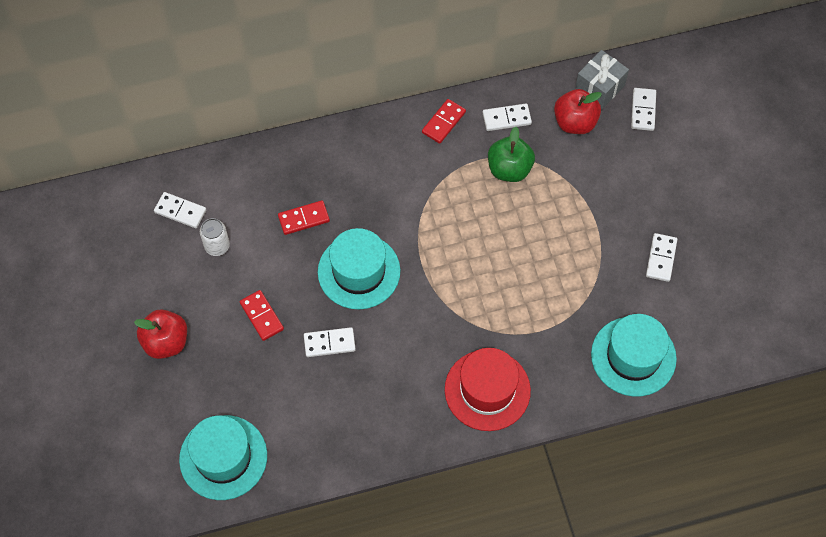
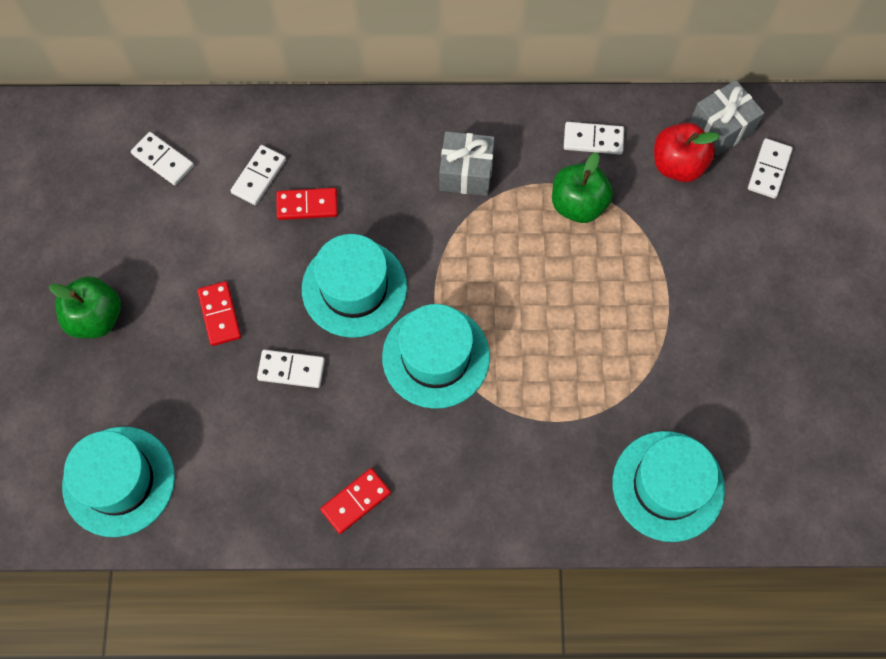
camera: 15 degrees right, 5 degrees up
red apple [134,309,187,359] -> green apple [49,276,121,338]
white can [200,218,230,256] -> none
red domino [422,99,466,144] -> red domino moved to [320,468,391,534]
red hat [445,348,531,431] -> none
white domino [646,233,677,282] -> white domino moved to [231,145,286,205]
none -> turquoise hat [382,304,490,409]
none -> grey gift [439,131,495,196]

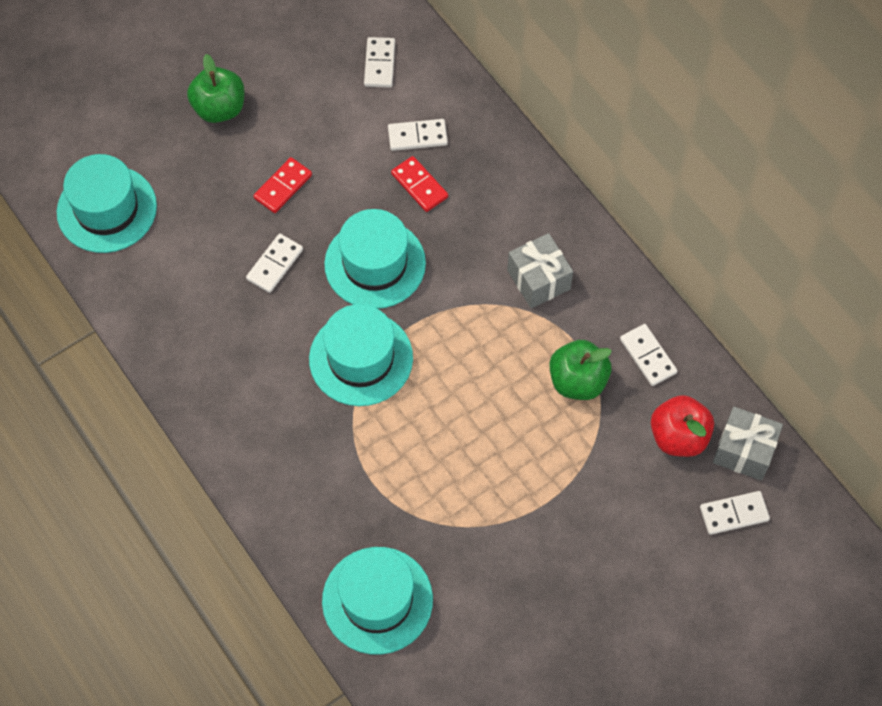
camera: 55 degrees right, 5 degrees down
white domino [257,350,325,388] -> white domino turned 60 degrees clockwise [246,234,303,293]
red domino [320,468,391,534] -> none

